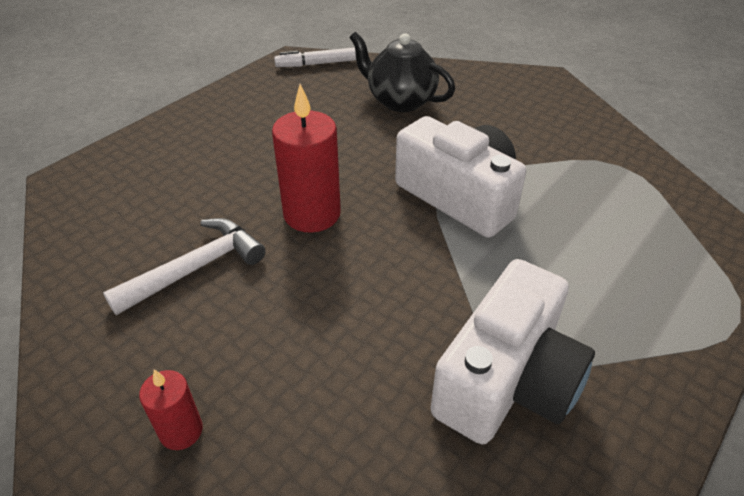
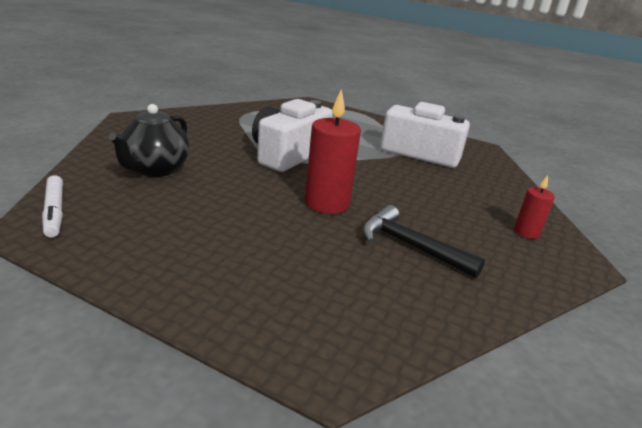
camera: 105 degrees left, 15 degrees down
white hammer [103,218,266,315] -> black hammer [362,205,485,278]

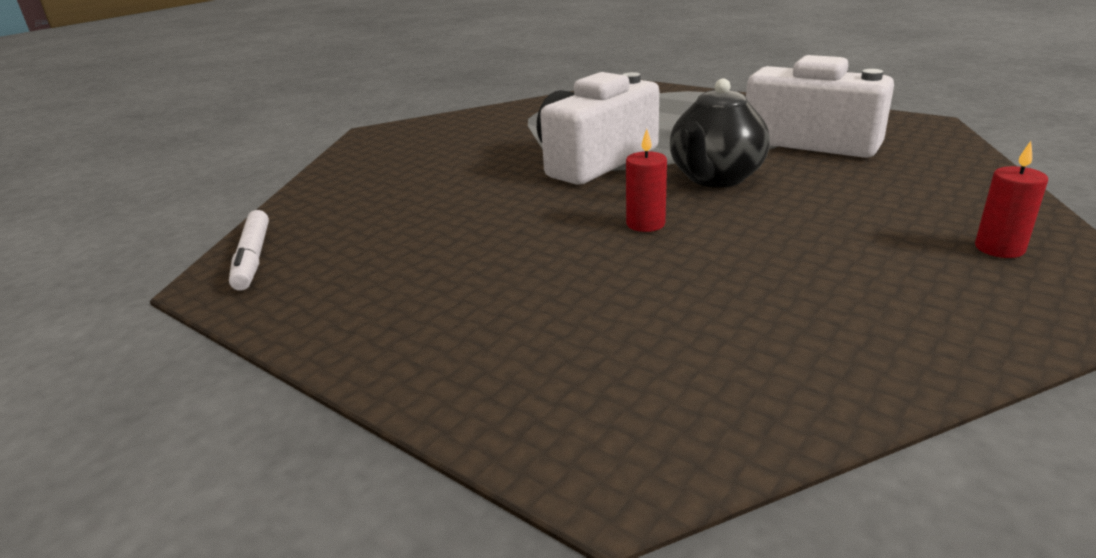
camera: 15 degrees right, 0 degrees up
black teapot [108,104,189,177] -> black teapot moved to [670,79,770,188]
red candle [305,90,361,214] -> red candle [626,129,667,232], size x0.54
black hammer [362,205,485,278] -> none

